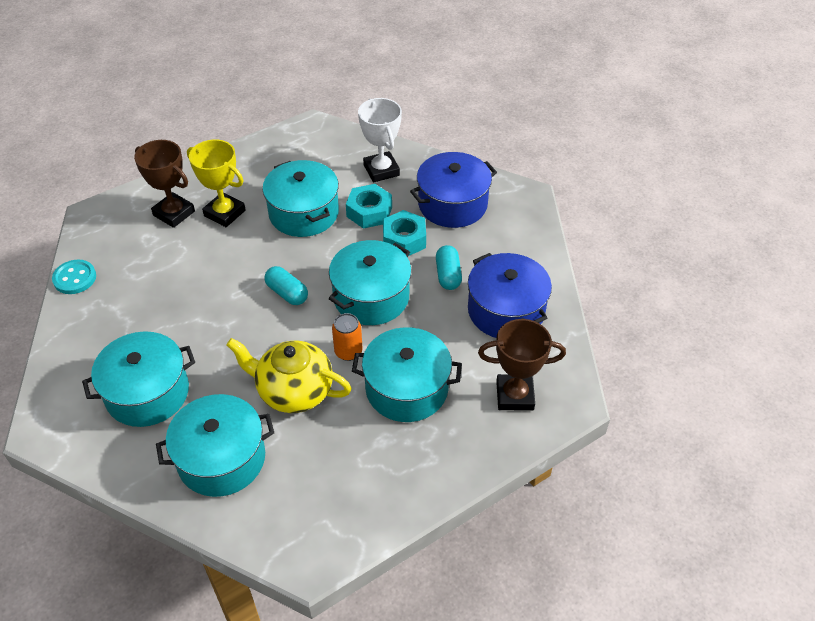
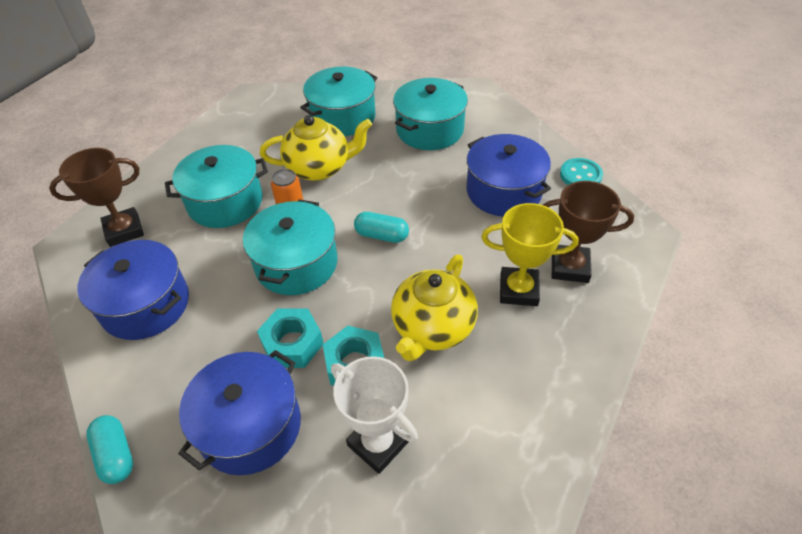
camera: 155 degrees right, 0 degrees up
turquoise pot [262,160,339,237] -> yellow teapot [391,255,478,362]
turquoise capsule [436,245,462,290] -> turquoise capsule moved to [86,415,133,484]
none -> blue pot [466,134,551,217]

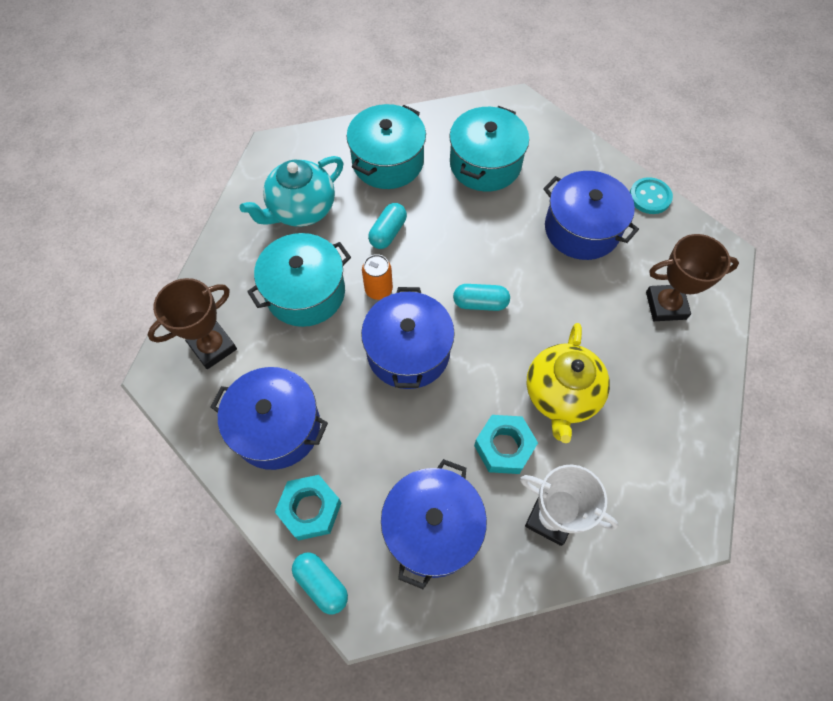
camera: 15 degrees left, 15 degrees up
turquoise pot [243,200,337,295] -> blue pot [361,287,455,389]
turquoise nut [257,308,324,368] -> turquoise nut moved to [275,475,341,540]
yellow teapot [260,115,372,181] -> turquoise capsule [368,203,407,249]
yellow trophy [481,203,578,306] -> none
none -> turquoise teapot [240,156,344,227]

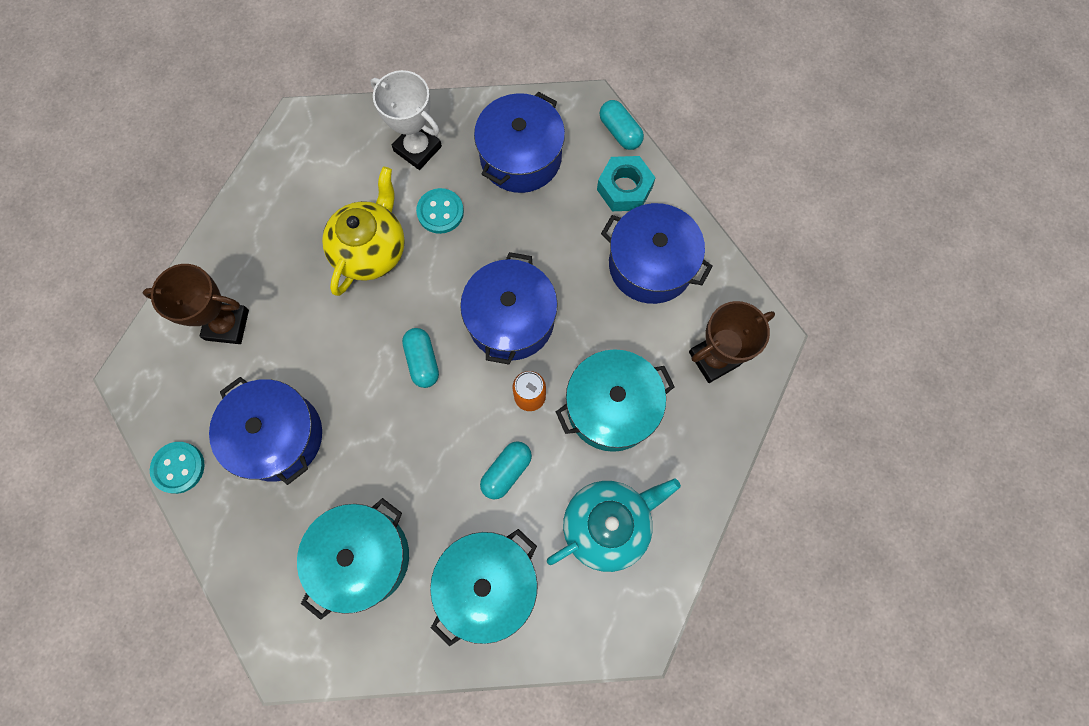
camera: 170 degrees left, 10 degrees up
turquoise capsule [453,284,510,311] -> turquoise capsule turned 60 degrees clockwise [402,328,439,388]
turquoise nut [474,415,538,474] -> turquoise button [416,188,464,234]

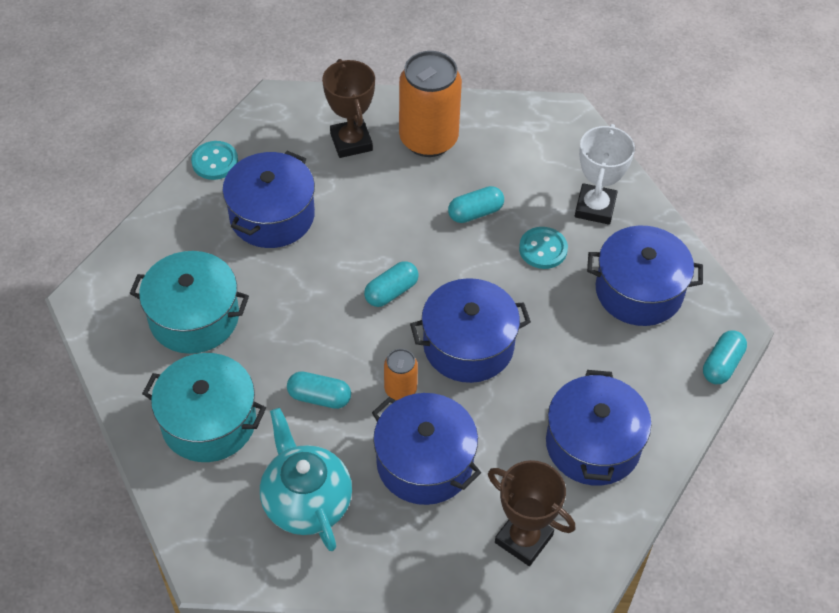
camera: 65 degrees right, 20 degrees down
yellow teapot [322,167,405,296] -> turquoise capsule [448,186,504,223]
turquoise teapot [547,479,681,572] -> turquoise teapot turned 150 degrees counterclockwise [260,408,352,551]
turquoise pot [556,349,675,452] -> blue pot [372,393,481,505]
turquoise nut [597,156,656,211] -> none
none -> orange can [399,51,462,157]

